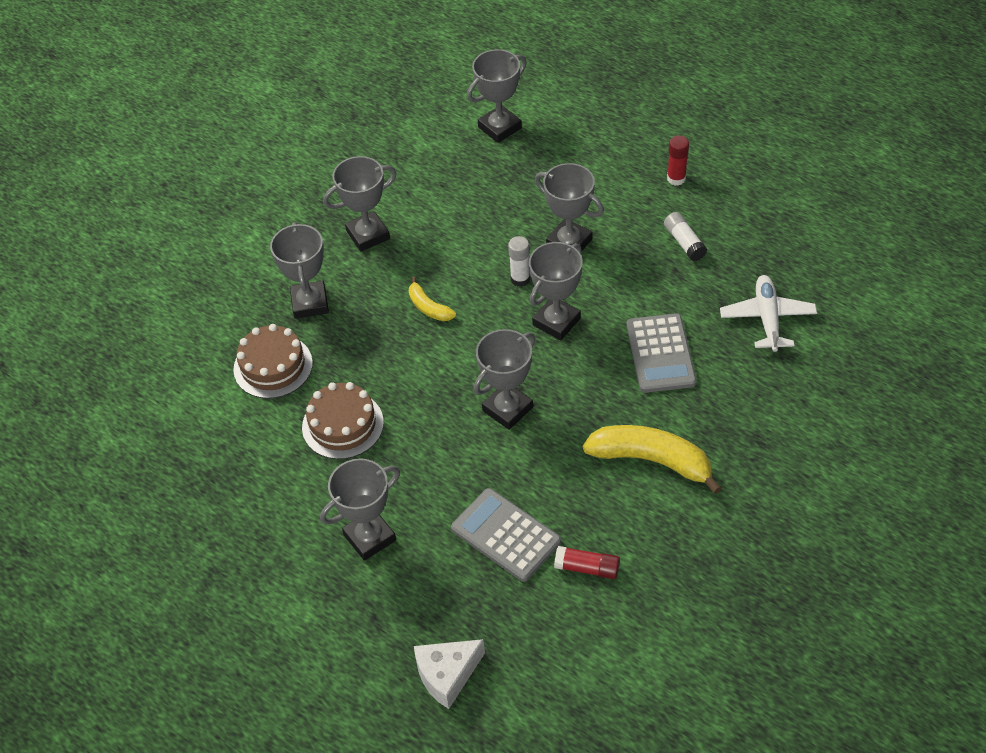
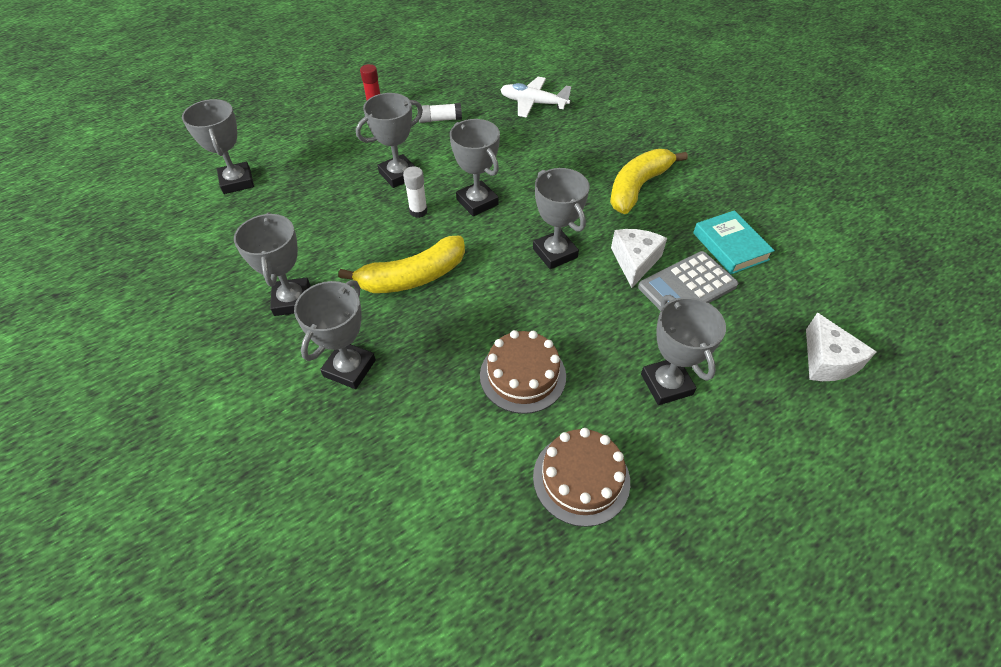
camera: 75 degrees left, 0 degrees up
brown cake [233,324,313,399] -> brown cake moved to [533,428,630,527]
grey trophy [270,222,329,319] -> grey trophy turned 75 degrees counterclockwise [294,280,376,389]
yellow banana [409,277,456,321] -> yellow banana [338,236,465,293], size x1.92
red glue stick [554,546,620,579] -> turquoise book [693,210,775,274]
grey calculator [626,313,697,393] -> none
none -> white cheese [611,229,667,288]

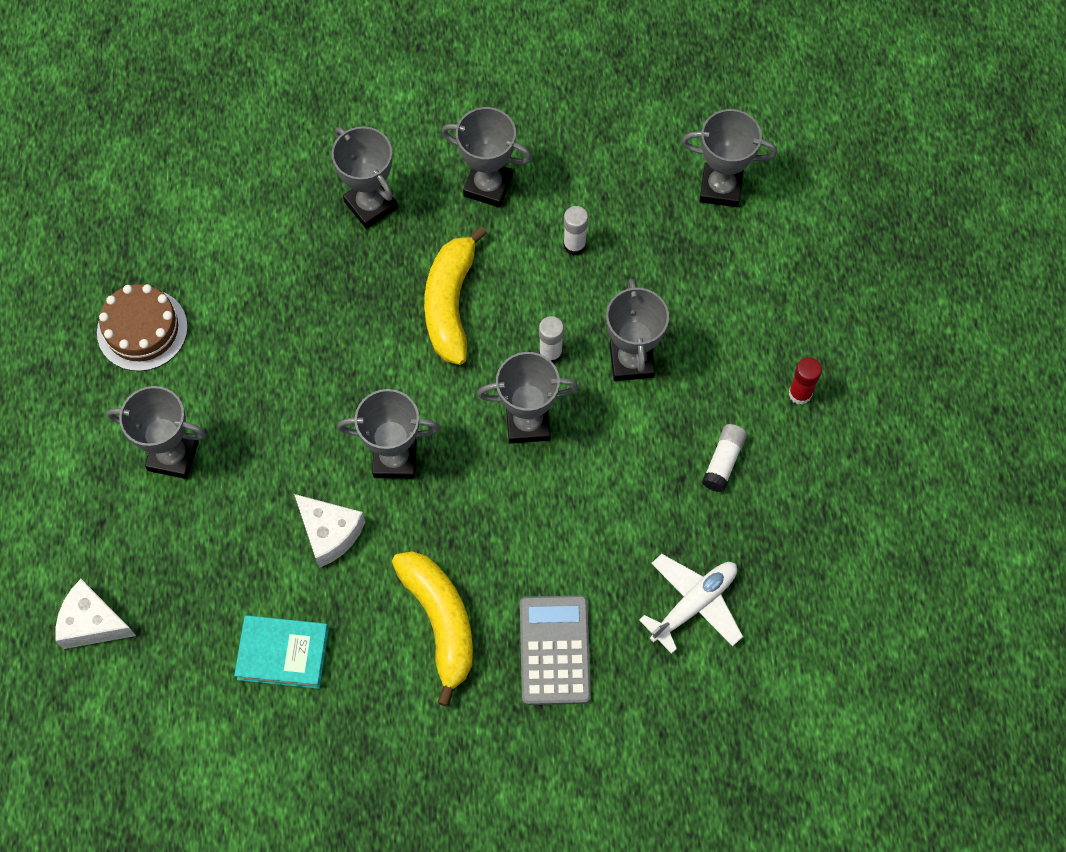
camera: 120 degrees right, 15 degrees up
brown cake [480,330,566,414] -> none
grey calculator [638,251,738,311] -> grey calculator moved to [520,595,591,705]
none -> white glue stick [563,206,588,256]

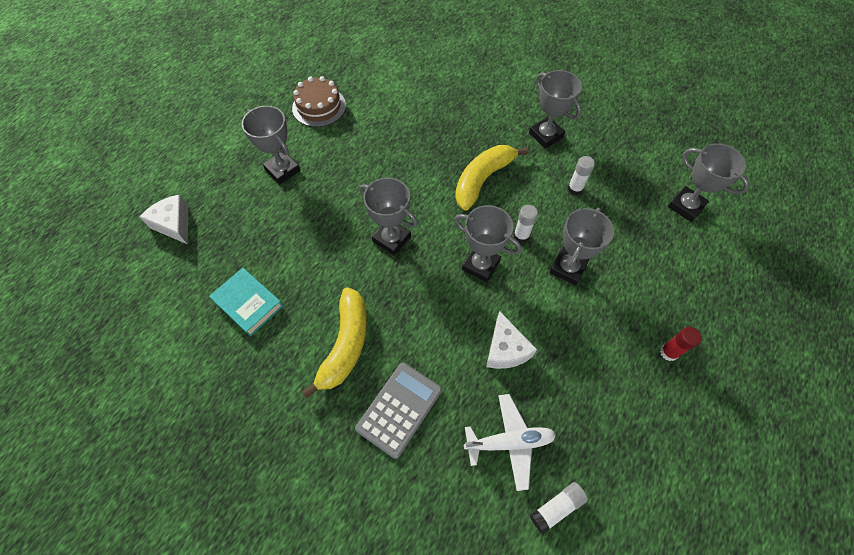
camera: 35 degrees right, 5 degrees down
white cheese [294,494,365,568] -> white cheese moved to [486,311,537,369]
grey trophy [332,127,398,229] -> none
white glue stick [702,424,747,492] -> white glue stick moved to [530,482,588,534]

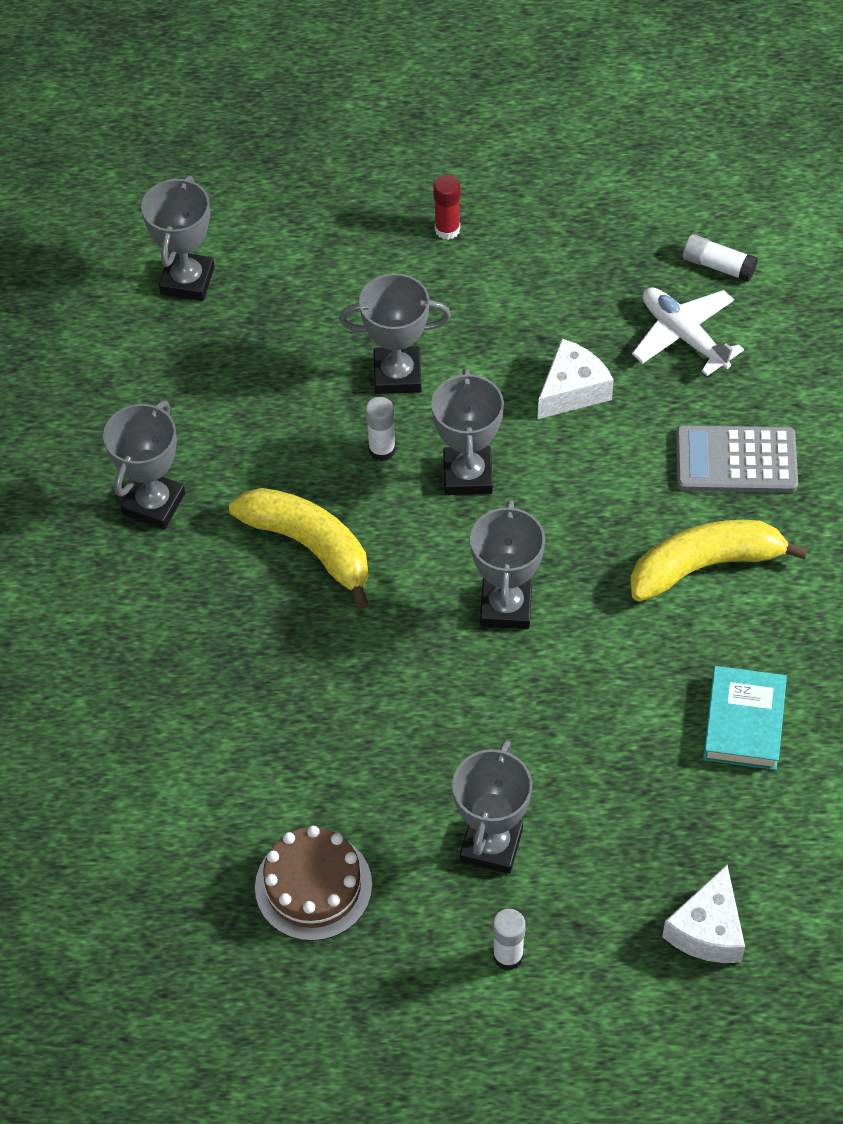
camera: 120 degrees left, 5 degrees down
yellow banana [455,145,528,211] -> yellow banana turned 150 degrees counterclockwise [229,488,368,609]
white glue stick [568,156,595,195] -> white glue stick moved to [493,909,526,970]

